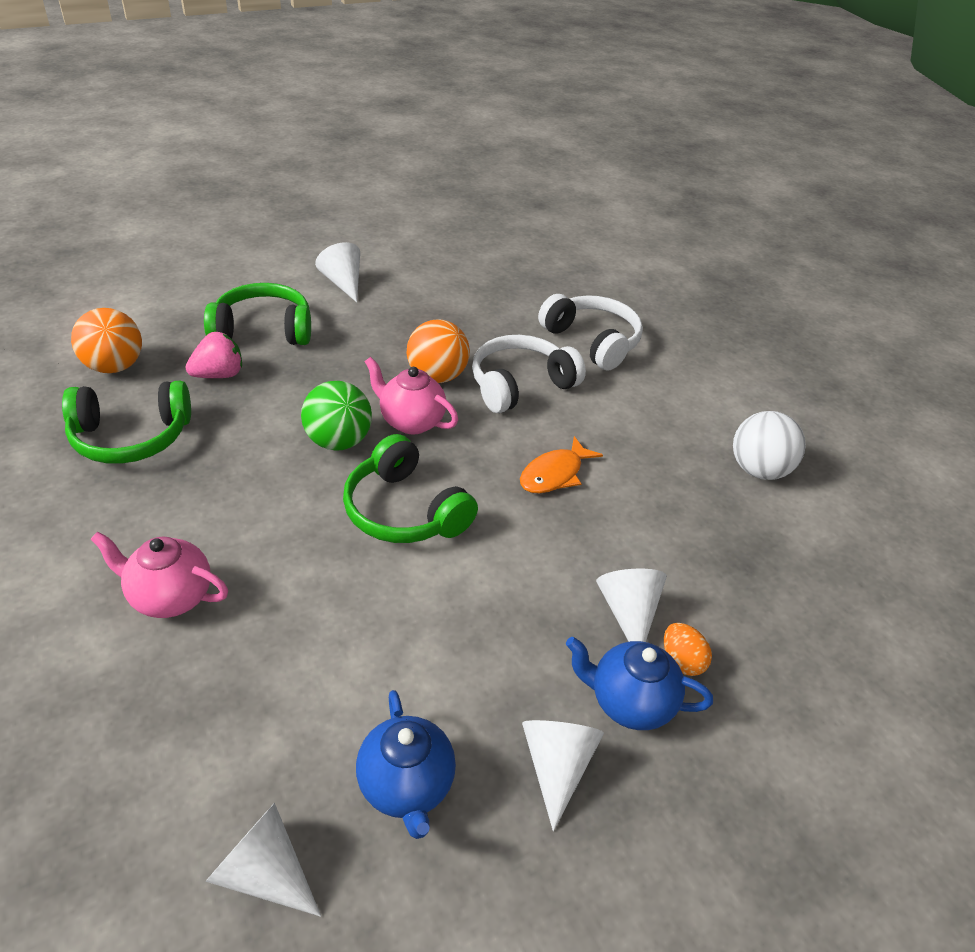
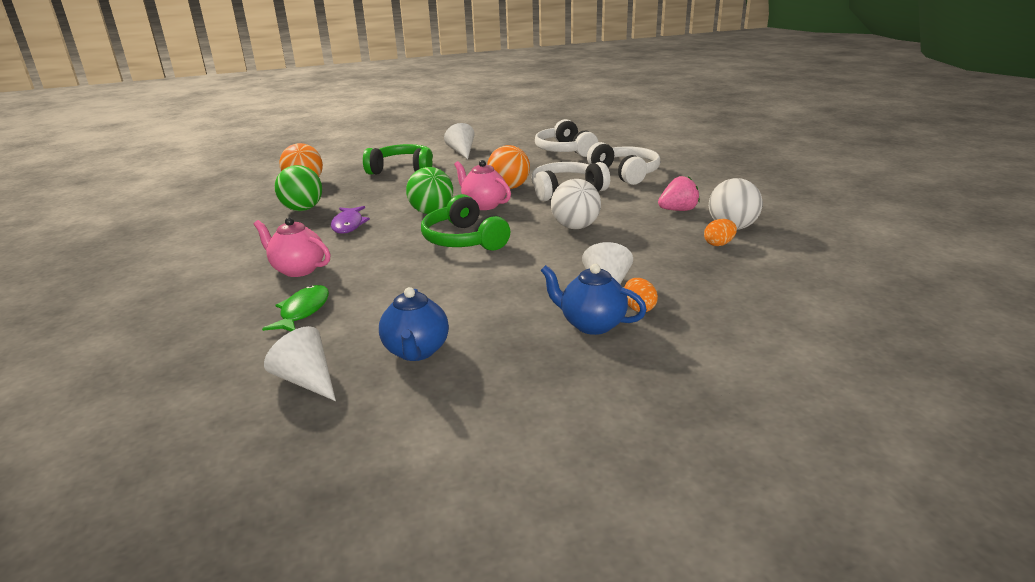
camera: 15 degrees right, 15 degrees down
green headphones [62,381,191,464] -> green ball [274,165,322,211]
pink strawberry [185,332,242,378] -> pink strawberry moved to [658,176,700,211]
orange fish [520,436,603,493] -> white ball [551,179,601,229]
white cone [522,720,604,831] -> none
none -> green fish [262,285,329,331]
none -> purple fish [331,206,370,234]
none -> white headphones [535,119,598,157]
none -> orange egg [704,219,737,246]

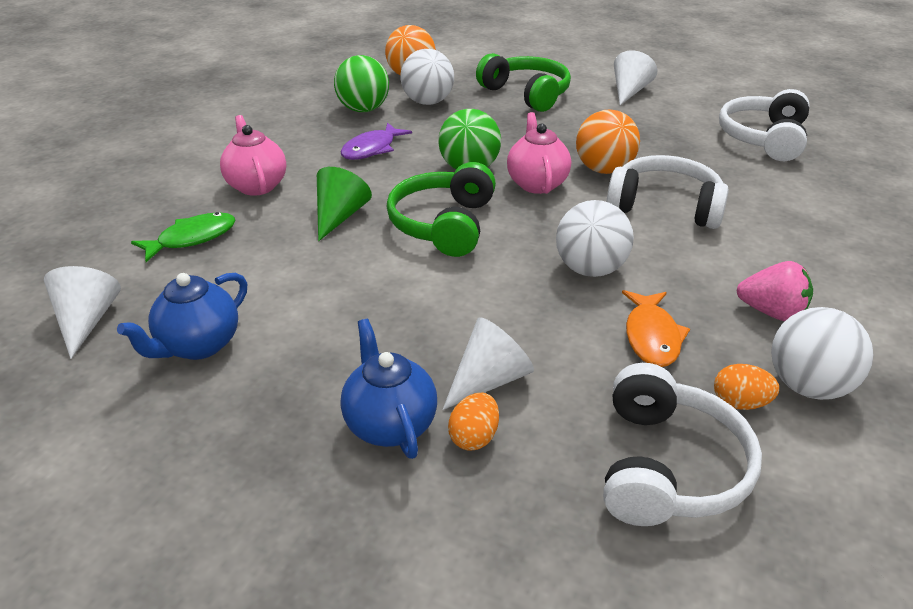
camera: 40 degrees right, 10 degrees up
white headphones [587,142,660,185] -> white headphones moved to [603,363,762,526]
none -> green cone [317,167,372,241]
none -> white ball [400,49,454,105]
none -> orange fish [622,290,690,367]

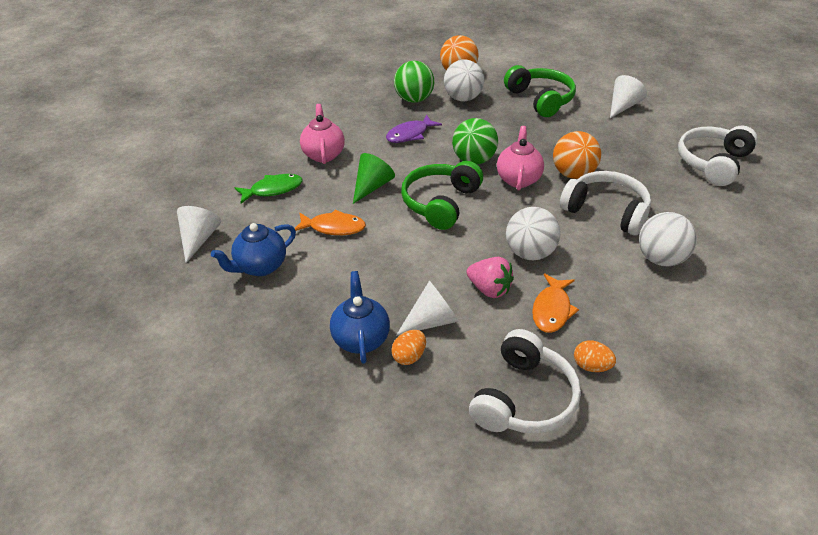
camera: 15 degrees right, 5 degrees up
pink strawberry [736,261,813,321] -> pink strawberry moved to [467,257,514,298]
white ball [771,307,873,400] -> white ball moved to [639,212,697,267]
none -> orange fish [294,209,366,235]

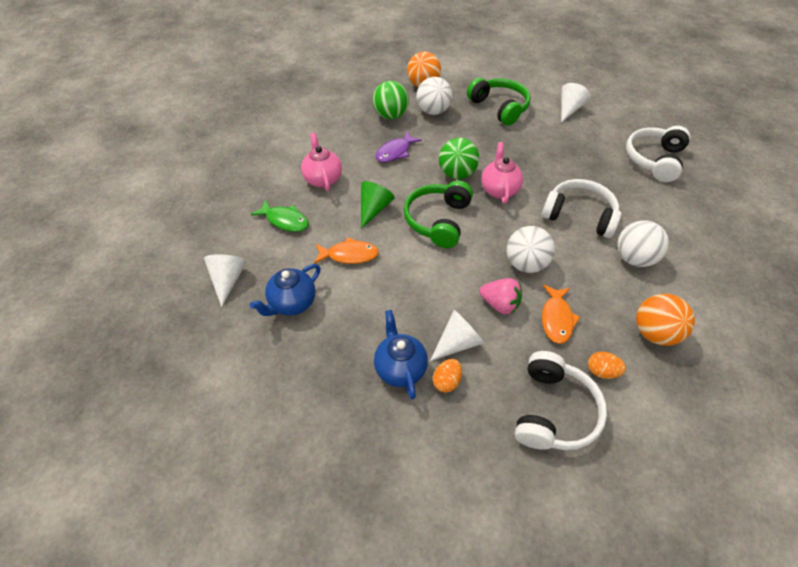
camera: 10 degrees left, 10 degrees up
green fish [235,174,302,204] -> green fish turned 60 degrees clockwise [251,200,309,232]
orange ball [553,131,601,179] -> orange ball moved to [636,294,695,346]

